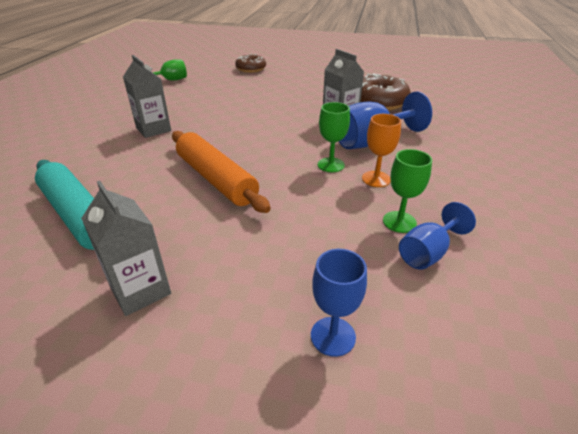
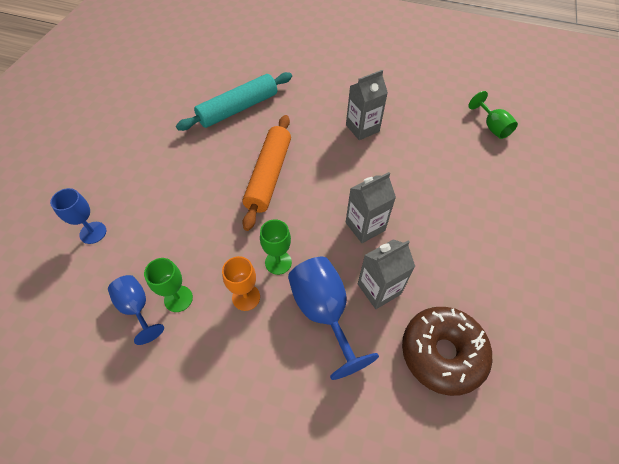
camera: 95 degrees right, 20 degrees up
grey carton [81,181,171,316] -> grey carton moved to [346,172,396,243]
orange rolling pin [172,131,271,213] -> orange rolling pin turned 45 degrees counterclockwise [242,115,291,231]
brown donut [235,54,266,73] -> none

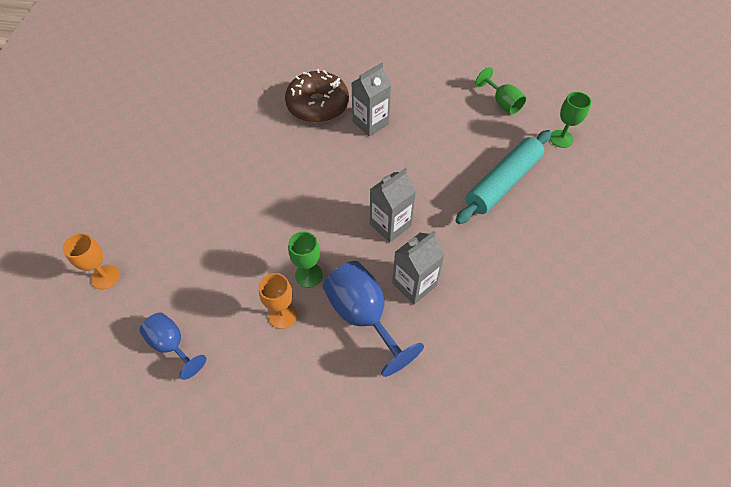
camera: 10 degrees left, 0 degrees up
blue goblet [50,188,106,244] -> orange goblet [63,233,120,289]
green goblet [144,258,193,312] -> green goblet moved to [550,92,591,148]
turquoise rolling pin [176,72,292,131] -> turquoise rolling pin moved to [456,130,551,224]
orange rolling pin [242,115,291,231] -> none
brown donut [402,307,492,396] -> brown donut moved to [285,69,349,123]

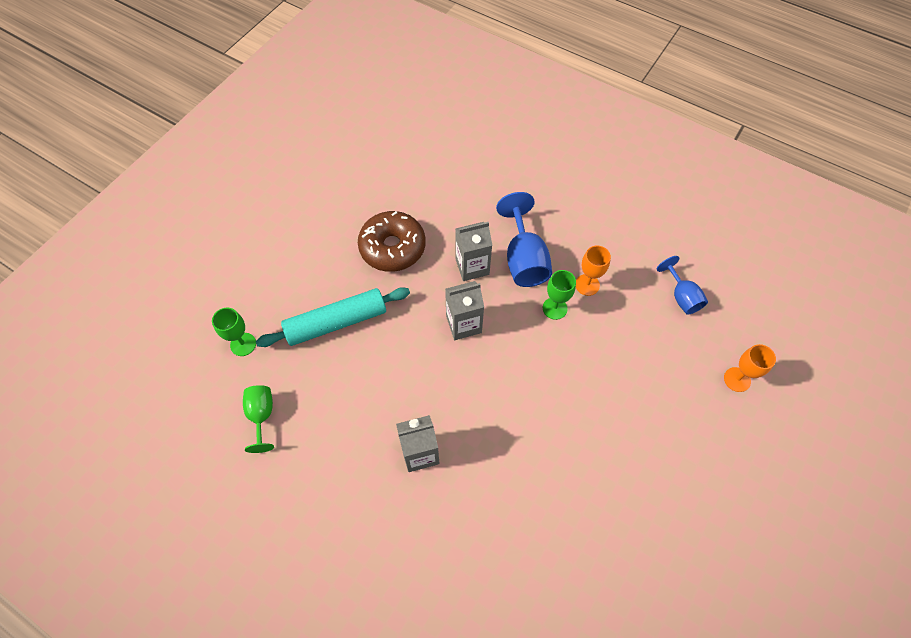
camera: 155 degrees left, 5 degrees up
brown donut [285,69,349,123] -> brown donut moved to [358,211,426,272]

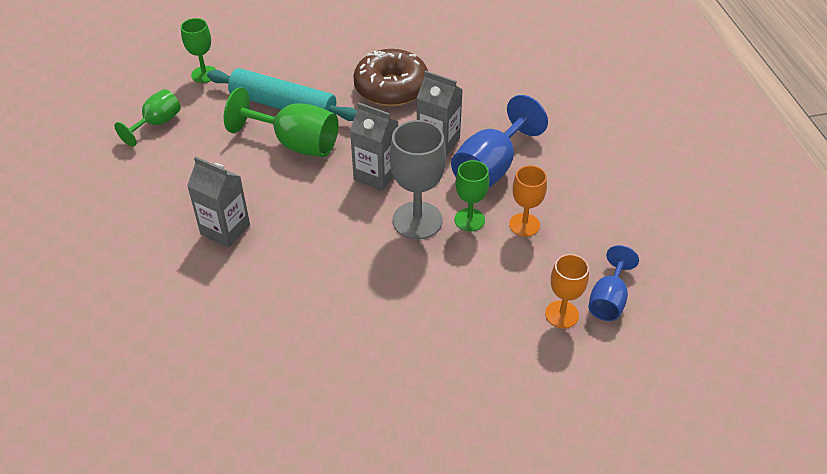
camera: 45 degrees right, 15 degrees down
orange goblet [724,344,776,392] -> orange goblet moved to [545,254,589,328]
none -> green goblet [224,87,338,157]
none -> grey goblet [390,120,446,239]

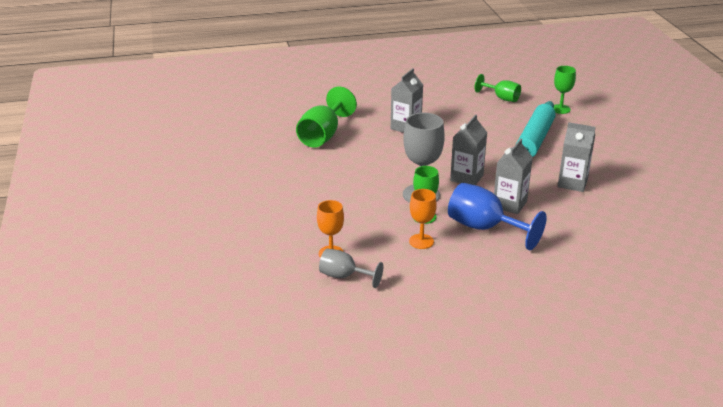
camera: 90 degrees right, 15 degrees down
green goblet [224,87,338,157] -> green goblet moved to [296,86,357,148]
brown donut [353,49,428,106] -> grey carton [558,122,596,192]
blue goblet [588,245,639,321] -> grey goblet [319,249,383,288]

